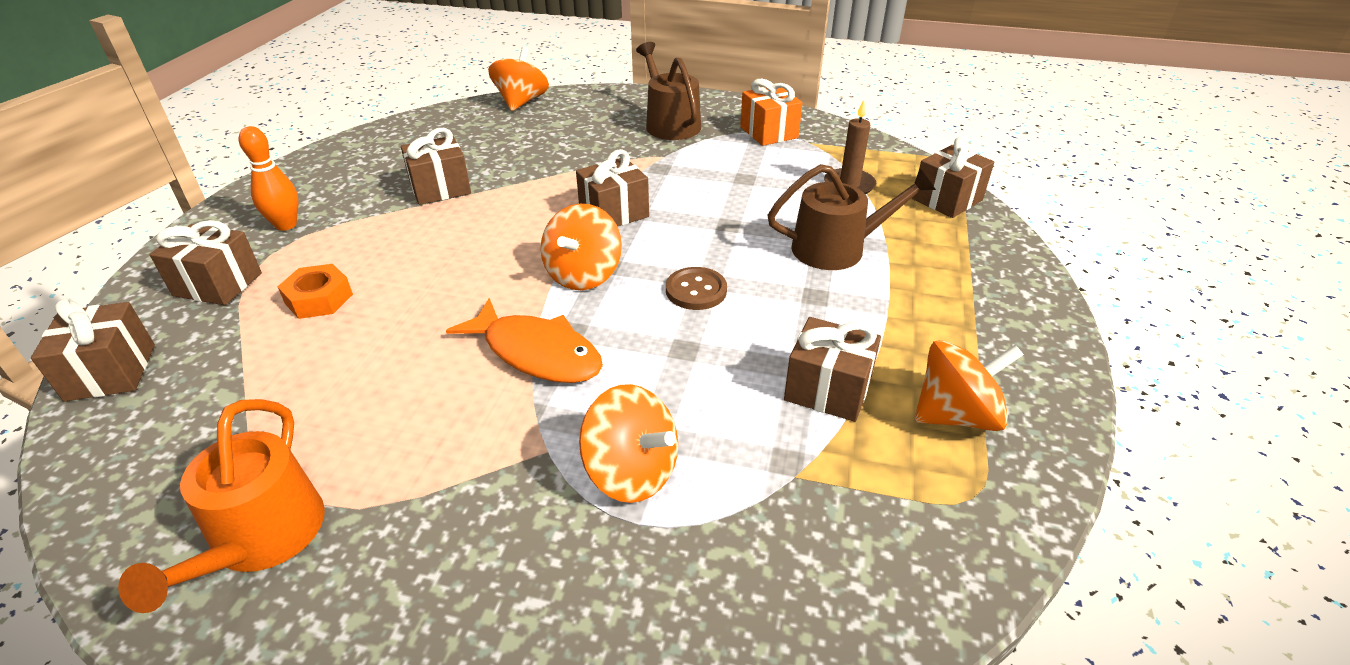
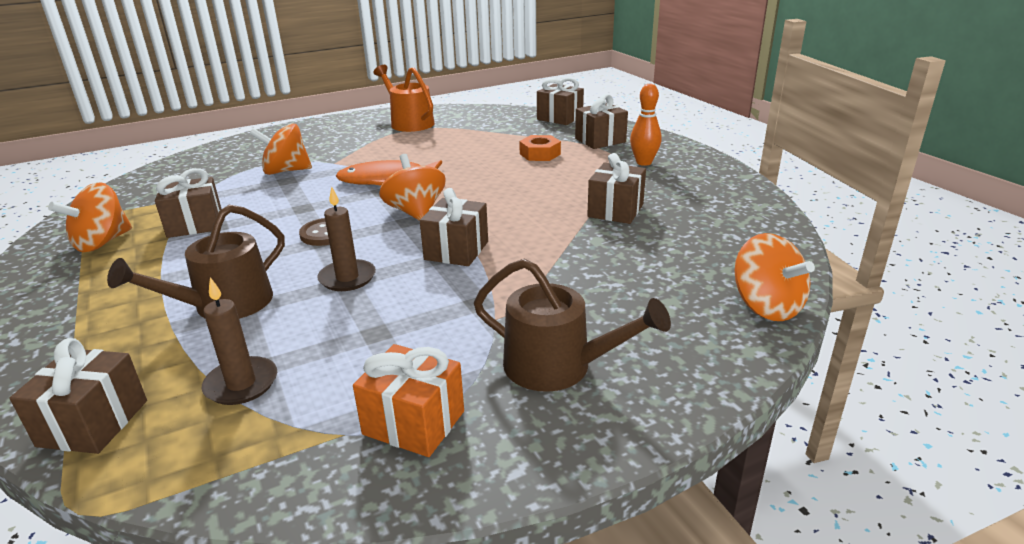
camera: 140 degrees right, 10 degrees down
none -> brown candle [317,187,376,291]

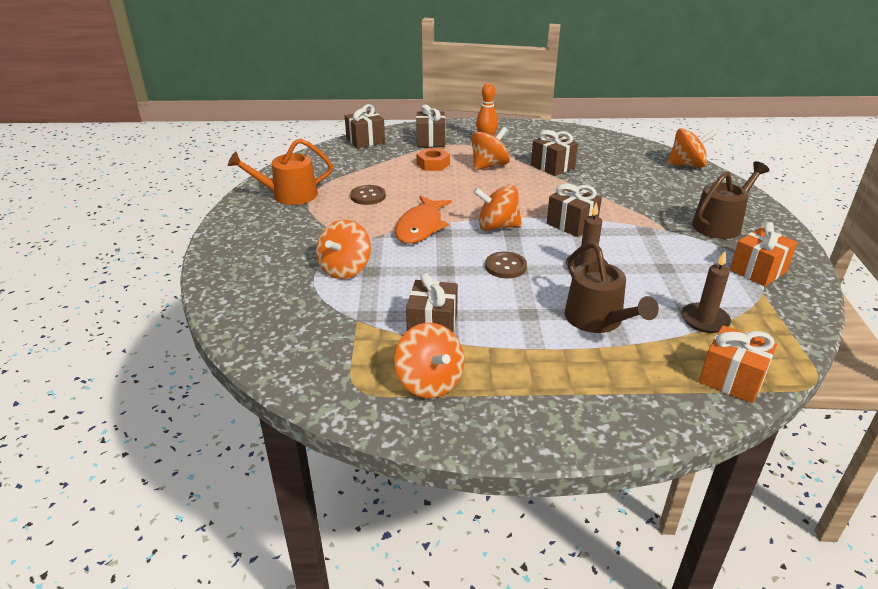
camera: 65 degrees left, 5 degrees up
brown gift [10,338,147,454] -> orange gift [699,325,777,403]
none -> brown button [350,185,386,205]
none -> orange spinning top [471,127,510,170]

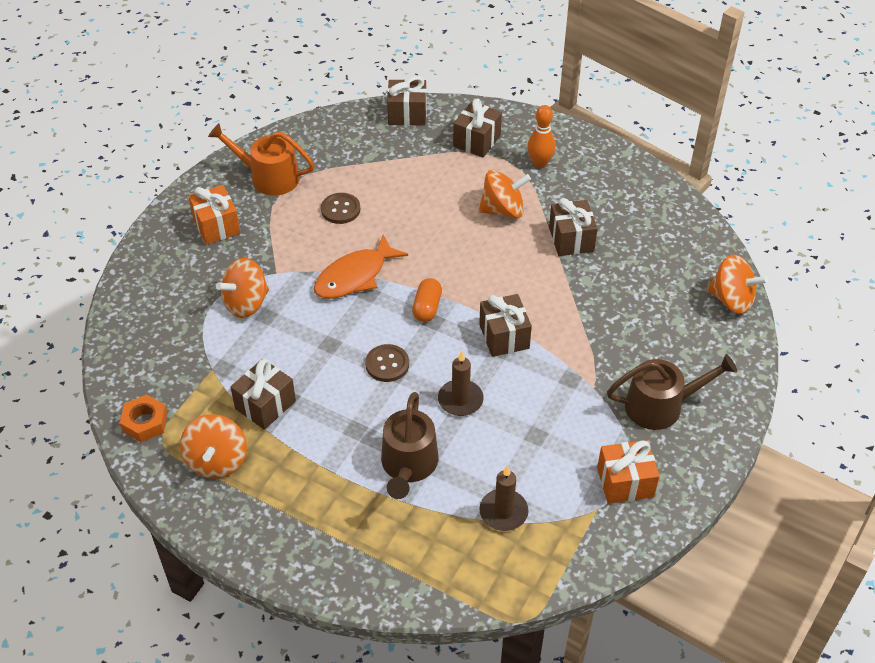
camera: 30 degrees right, 15 degrees up
orange nut [416,148,450,171] -> orange nut moved to [120,394,168,442]
orange spinning top [473,185,522,231] -> orange capsule [412,278,442,322]
orange gift [699,325,777,403] -> orange gift moved to [188,185,241,245]

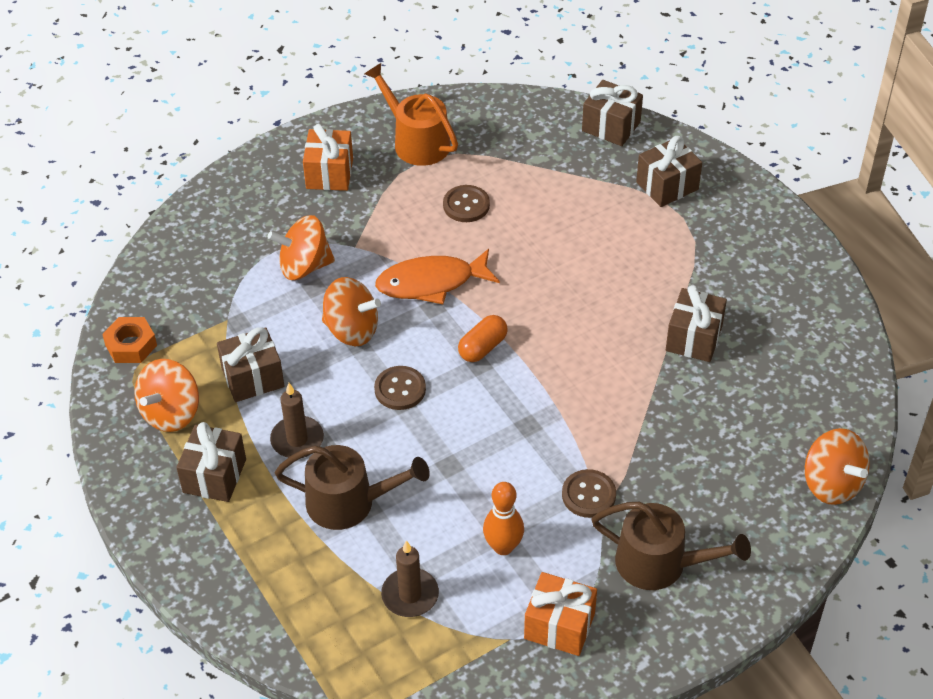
camera: 30 degrees right, 0 degrees up
brown watering can [381,392,438,499] -> brown watering can turned 120 degrees counterclockwise [275,445,430,530]
brown candle [438,351,484,416] -> brown candle moved to [270,383,324,458]
orange spinning top [479,170,531,218] -> orange spinning top moved to [322,277,381,346]
brown gift [479,294,532,357] -> brown gift moved to [176,422,246,502]
orange bowling pin [527,105,556,168] -> orange bowling pin moved to [483,482,524,555]
none -> brown button [562,469,616,518]

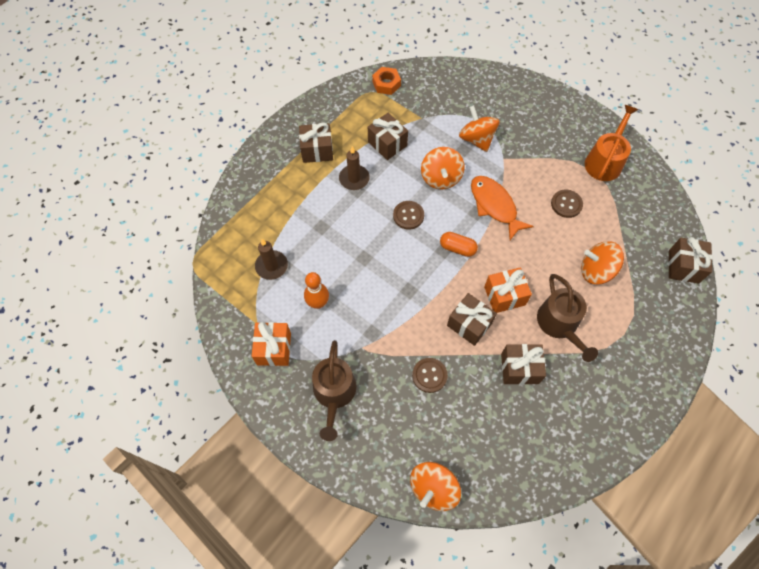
camera: 70 degrees right, 15 degrees up
orange spinning top [134,359,199,432] -> orange spinning top moved to [581,241,624,285]
brown watering can [275,445,430,530] -> brown watering can moved to [537,274,598,362]
orange gift [303,124,353,191] -> orange gift moved to [484,267,532,313]
brown button [562,469,616,518] -> brown button moved to [412,358,448,393]
brown gift [636,136,702,207] -> brown gift moved to [447,293,497,346]

